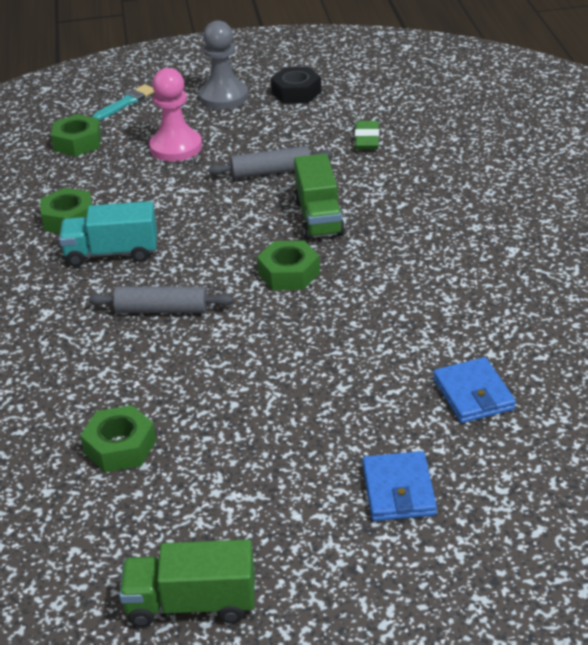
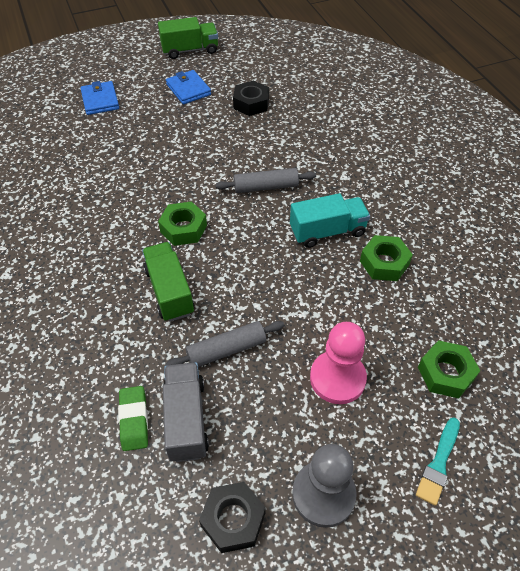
camera: 165 degrees right, 15 degrees up
green nut [80,405,156,472] -> black nut [233,81,269,116]
blue wallet [433,357,516,423] -> blue wallet moved to [166,70,211,104]
none -> grey truck [163,362,209,462]

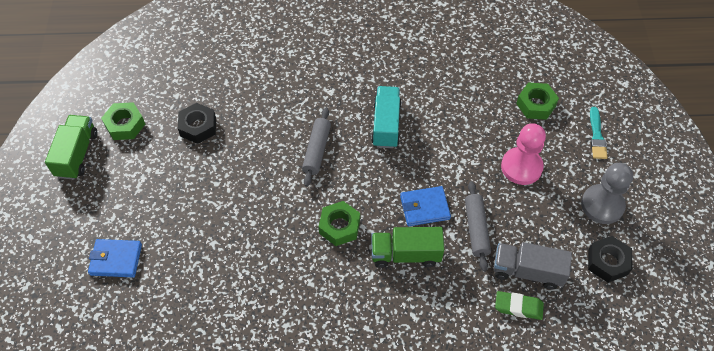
camera: 70 degrees left, 5 degrees up
blue wallet [166,70,211,104] -> blue wallet moved to [400,186,451,226]
green nut [360,235,413,281] -> green nut moved to [101,102,145,140]
turquoise brush [416,418,460,506] -> turquoise brush turned 45 degrees clockwise [590,107,608,159]

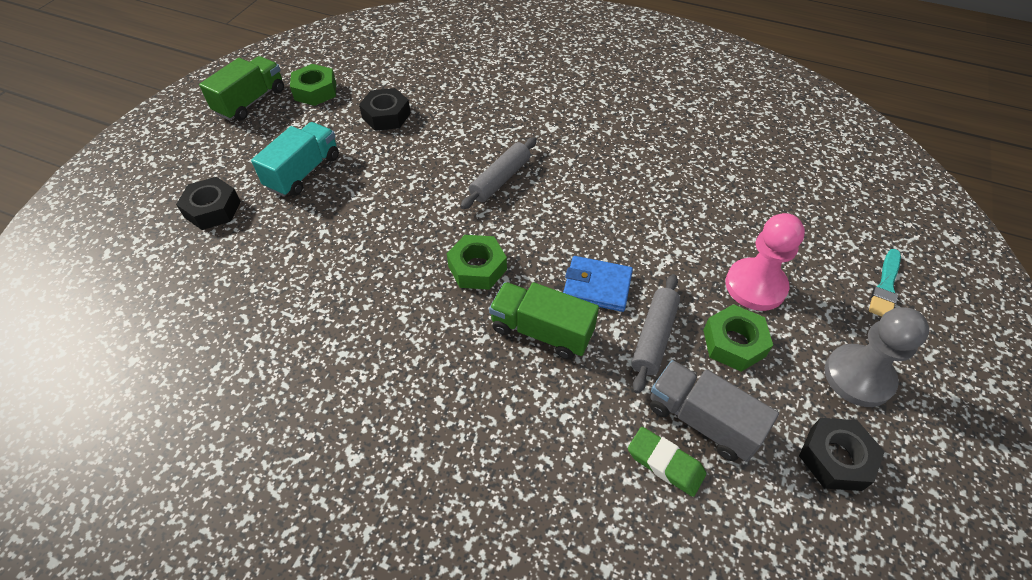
camera: 25 degrees right, 5 degrees down
blue wallet [88,239,142,278] -> black nut [176,177,241,230]
turquoise truck [371,86,402,148] -> turquoise truck moved to [251,122,339,197]
green nut [516,83,559,120] -> green nut moved to [703,304,773,372]

